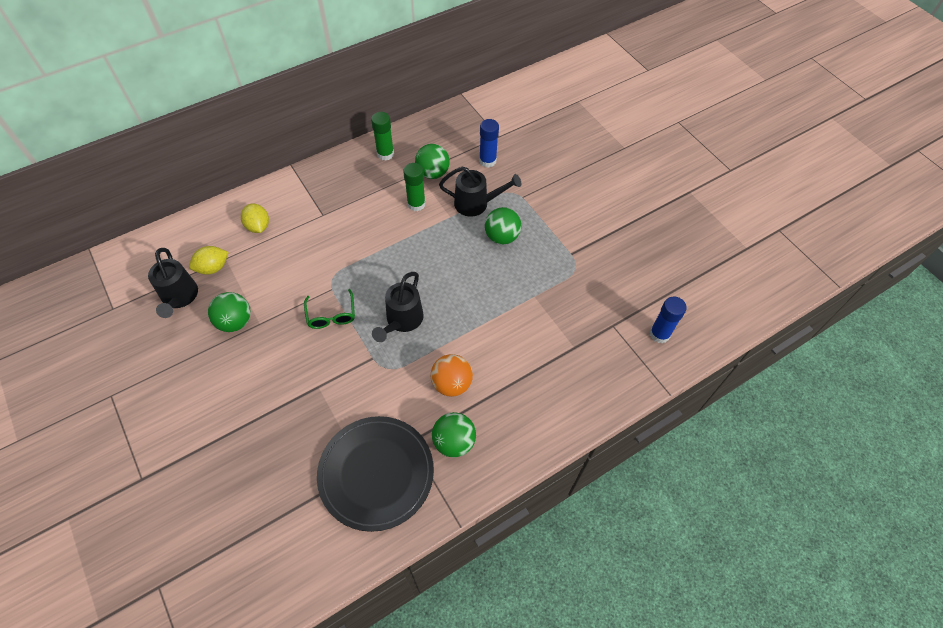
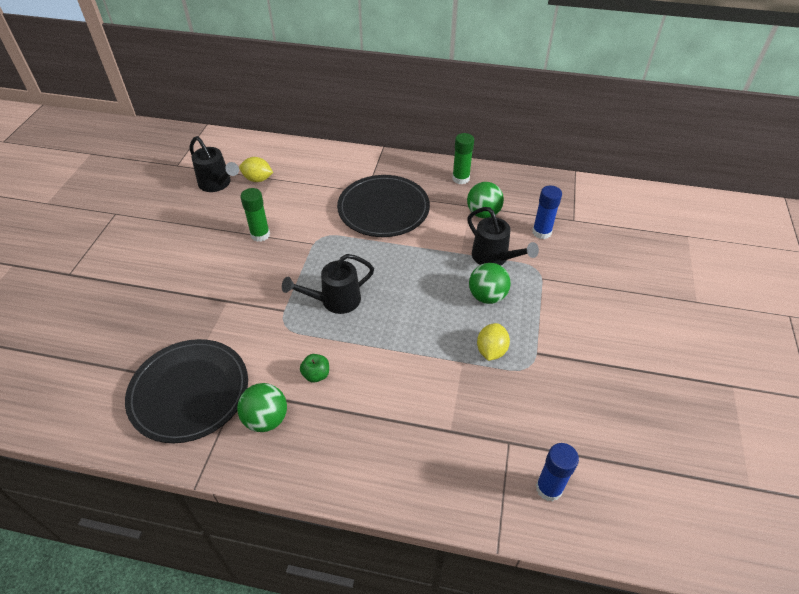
camera: 45 degrees right, 10 degrees down
black watering can [148,248,198,318] -> black watering can turned 75 degrees counterclockwise [190,136,239,192]
green ball [208,292,251,332] -> none
yellow lemon [241,204,269,233] -> yellow lemon moved to [477,323,510,361]
green glasses [304,289,355,329] -> none
green glue stick [403,163,425,211] -> green glue stick moved to [240,188,270,242]
orange ball [431,354,473,397] -> green apple [300,354,329,383]
none -> black plate [337,175,430,237]

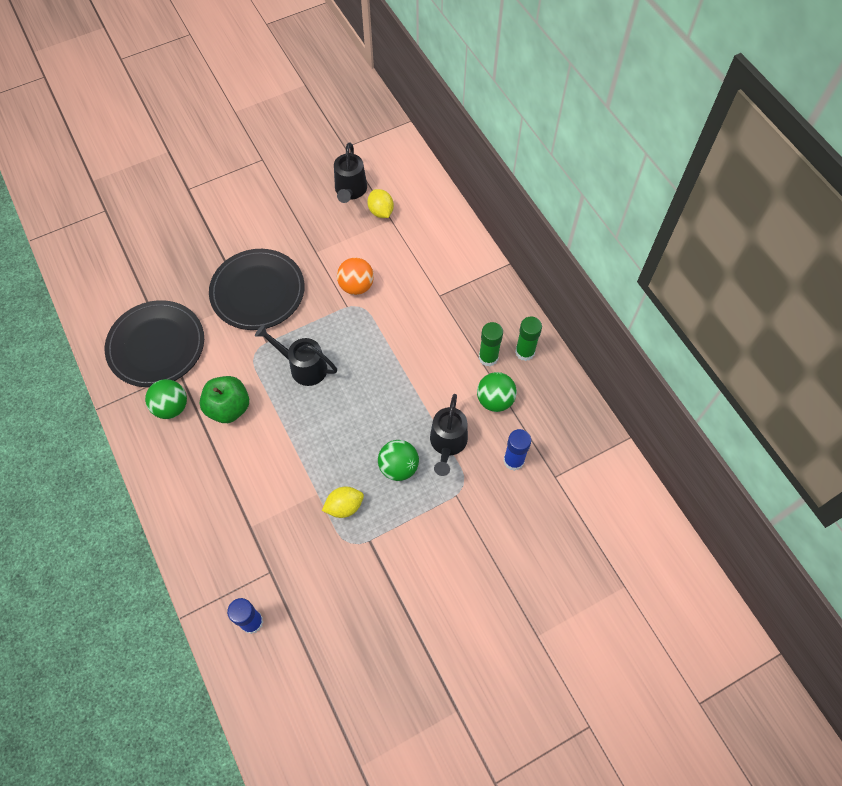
camera: 50 degrees right, 15 degrees up
green glue stick [240,188,270,242] -> green glue stick moved to [479,322,503,366]
green apple [300,354,329,383] -> green apple [200,376,249,423], size x1.87
black plate [337,175,430,237] -> black plate moved to [209,249,305,330]
none -> orange ball [337,258,374,295]

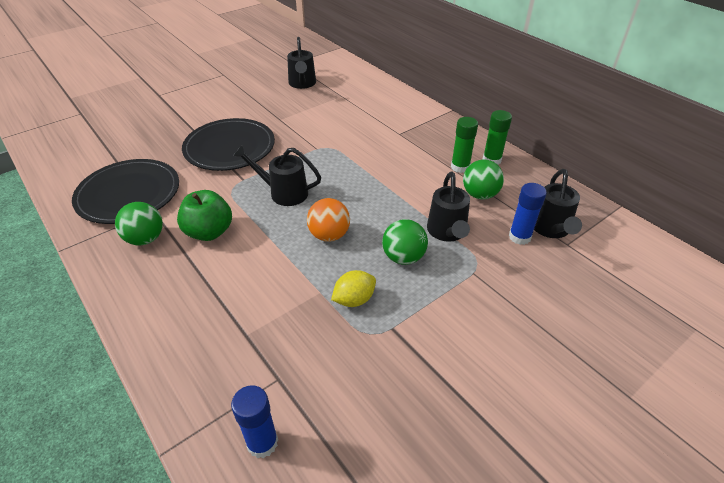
camera: 10 degrees left, 20 degrees down
orange ball [337,258,374,295] -> orange ball moved to [307,198,350,242]
yellow lemon [367,189,394,218] -> none
none -> black watering can [534,169,582,238]

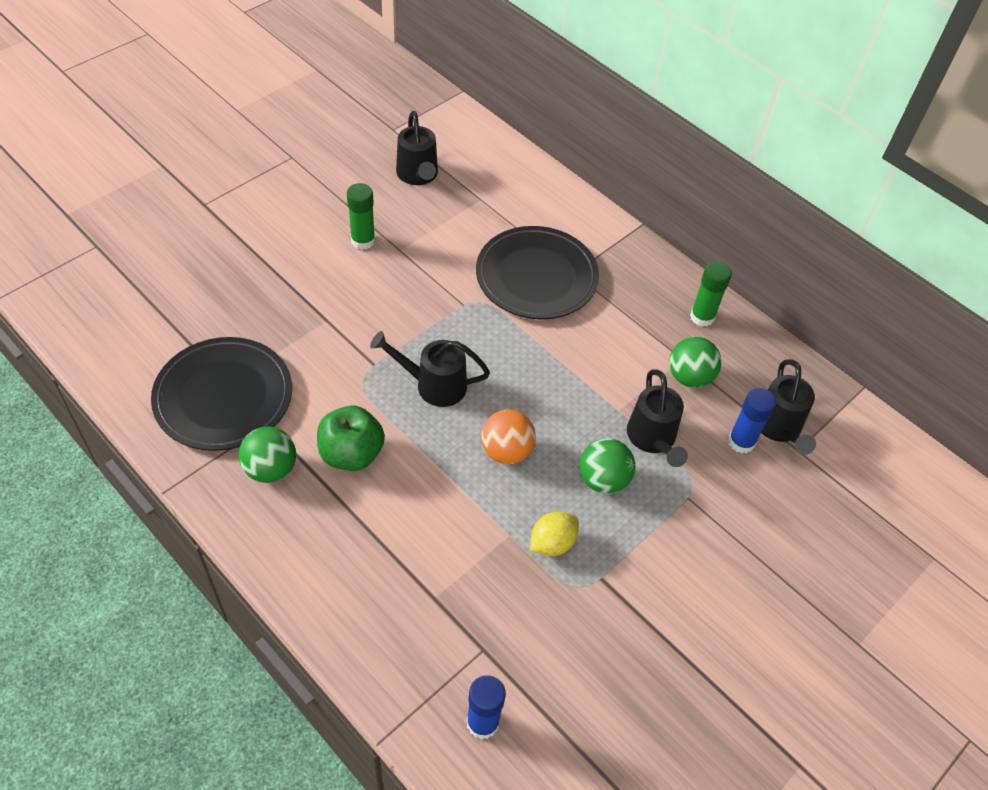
camera: 10 degrees left, 10 degrees up
black plate [182,118,275,171] -> black plate moved to [476,226,599,319]
green glue stick [451,117,478,173] -> green glue stick moved to [347,183,375,250]

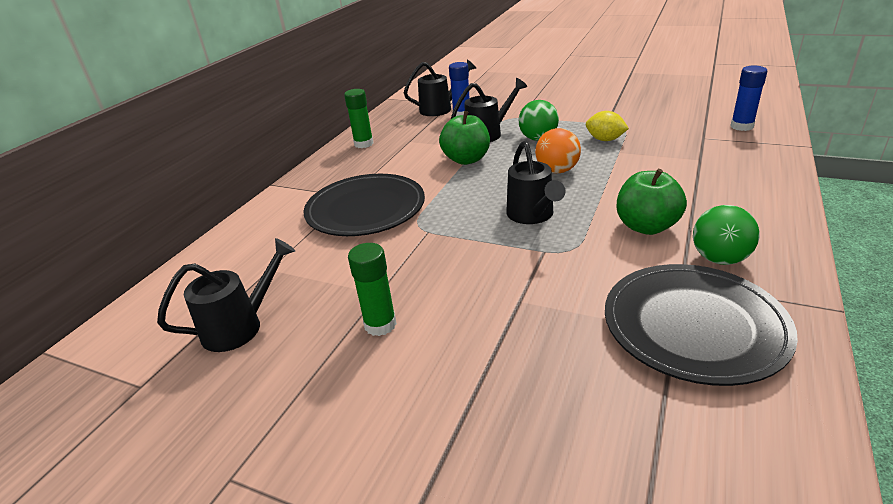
camera: 105 degrees left, 20 degrees down
green ball [669,337,721,388] -> none
none -> green apple [439,111,490,165]

